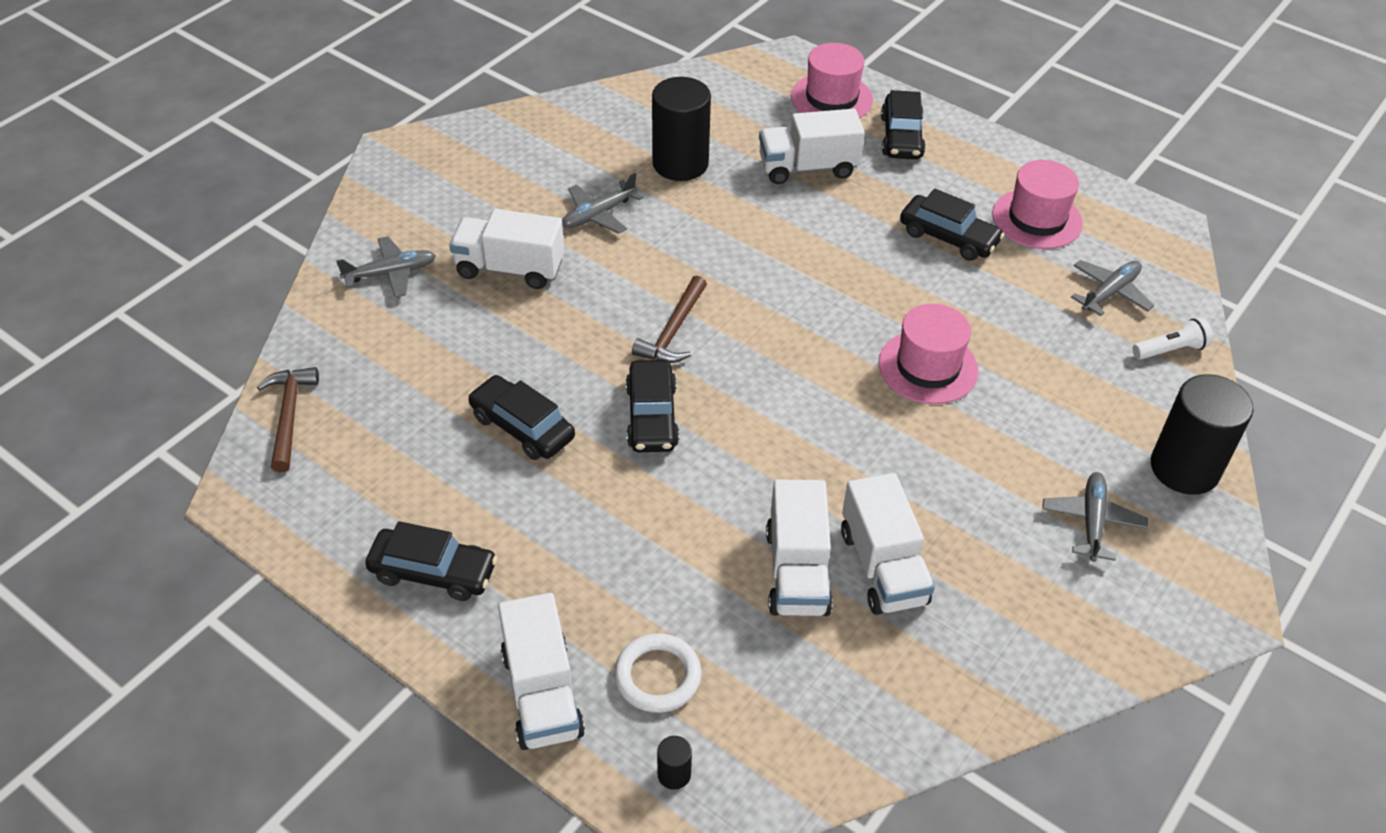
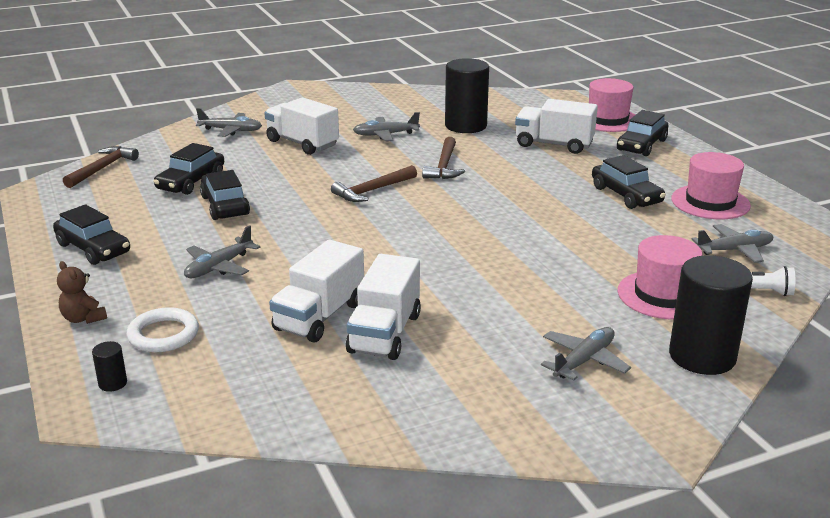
camera: 30 degrees right, 20 degrees down
white truck [498,593,585,750] -> brown teddy bear [57,261,107,324]
black car [626,360,679,452] -> black car moved to [153,143,224,195]
pink hat [879,304,979,404] -> pink hat moved to [618,235,702,319]
none -> grey plane [184,225,260,278]
none -> brown hammer [422,137,465,179]

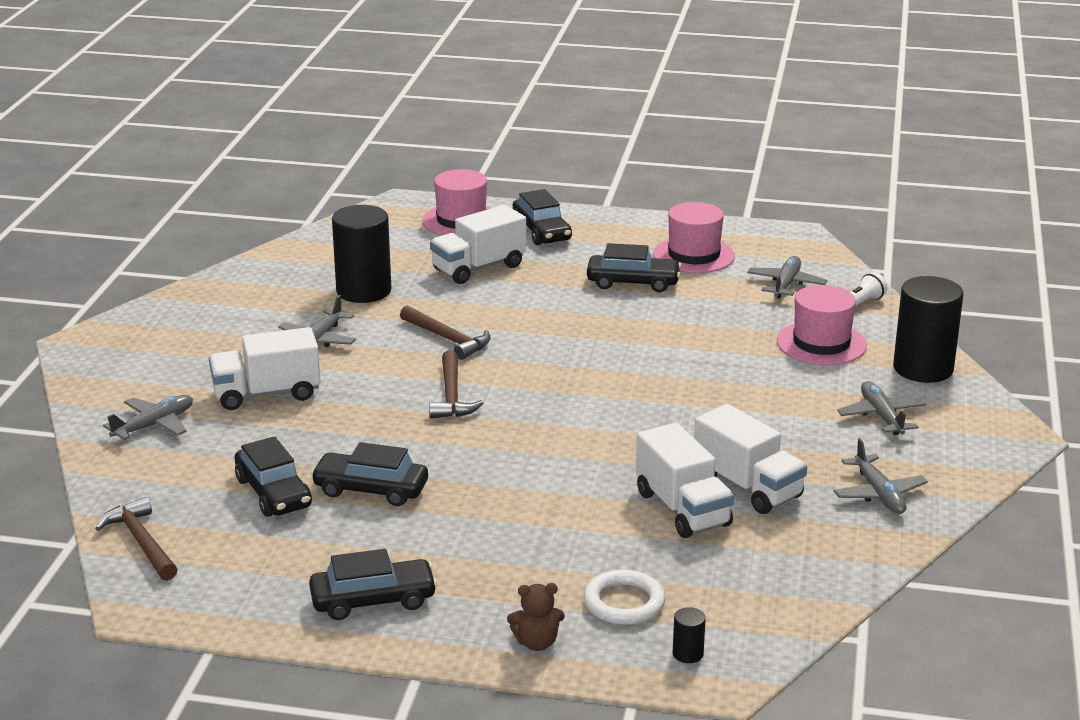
camera: 55 degrees left, 0 degrees up
grey plane [184,225,260,278] -> grey plane moved to [834,438,928,514]

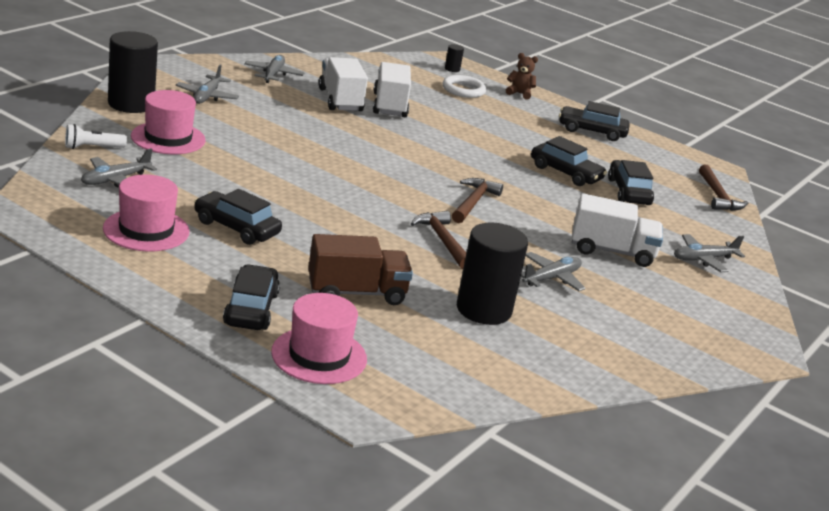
camera: 160 degrees left, 0 degrees up
white truck [430,205,526,284] -> brown truck [308,234,413,305]

